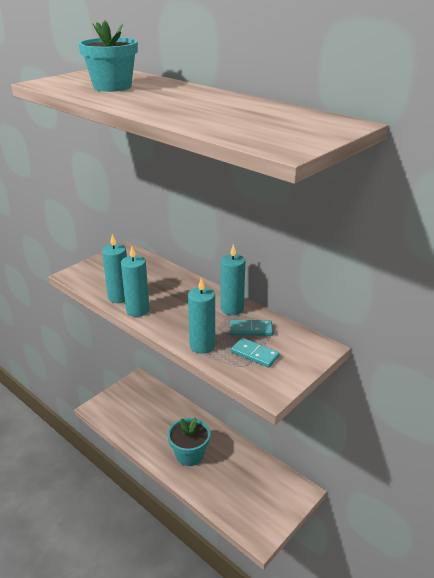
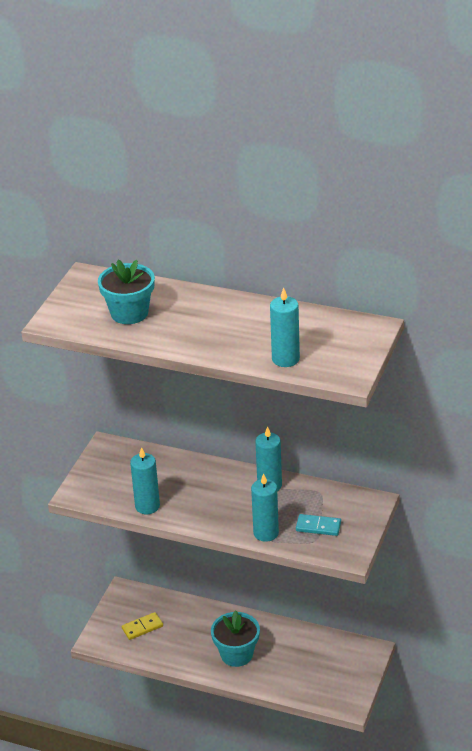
camera: 20 degrees left, 5 degrees up
turquoise candle [121,246,150,317] -> turquoise candle moved to [270,288,300,367]
turquoise domino [230,320,273,336] -> none
none -> yellow domino [122,612,163,640]

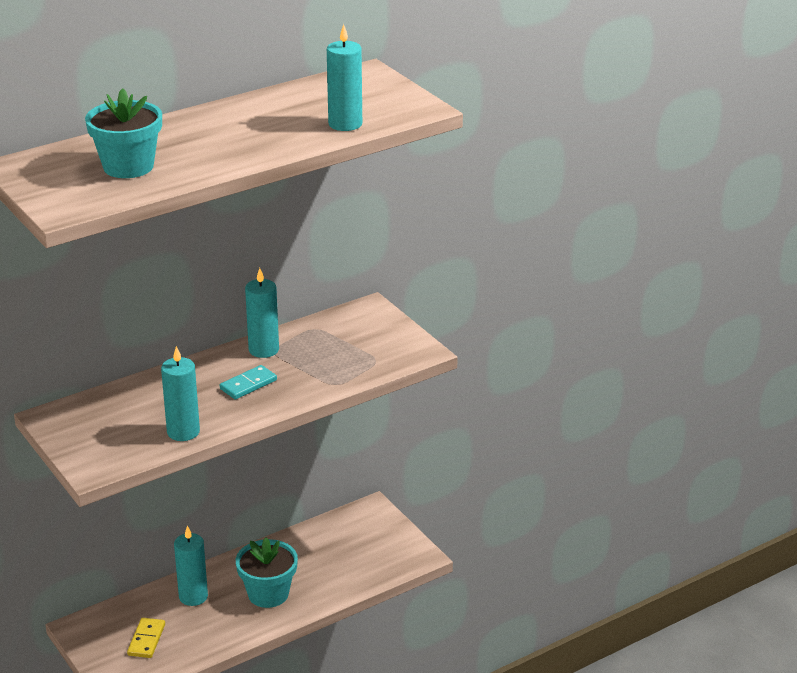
camera: 55 degrees left, 5 degrees down
turquoise candle [251,473,279,542] -> turquoise candle moved to [174,526,208,606]
turquoise domino [296,514,341,536] -> turquoise domino moved to [220,365,277,399]

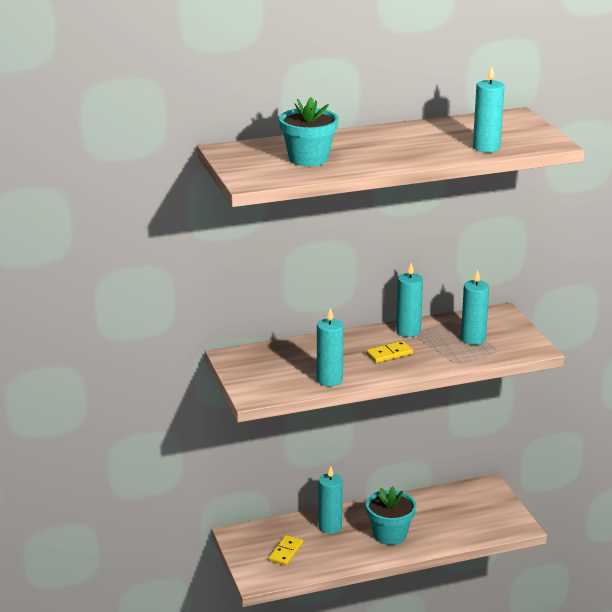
camera: 15 degrees right, 5 degrees down
turquoise domino [220,365,277,399] -> yellow domino [366,341,413,363]
none -> turquoise candle [461,269,489,345]

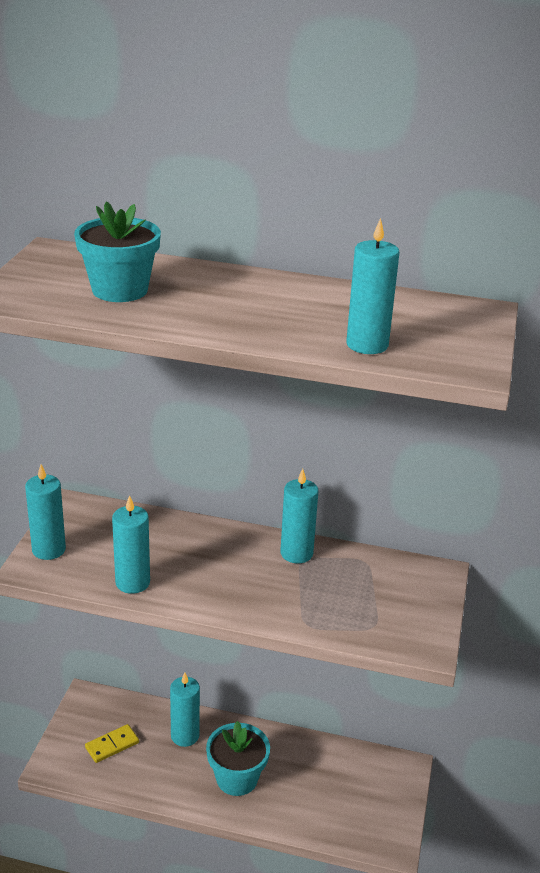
camera: 30 degrees right, 5 degrees up
yellow domino [366,341,413,363] -> none
turquoise candle [461,269,489,345] -> turquoise candle moved to [25,464,66,560]

